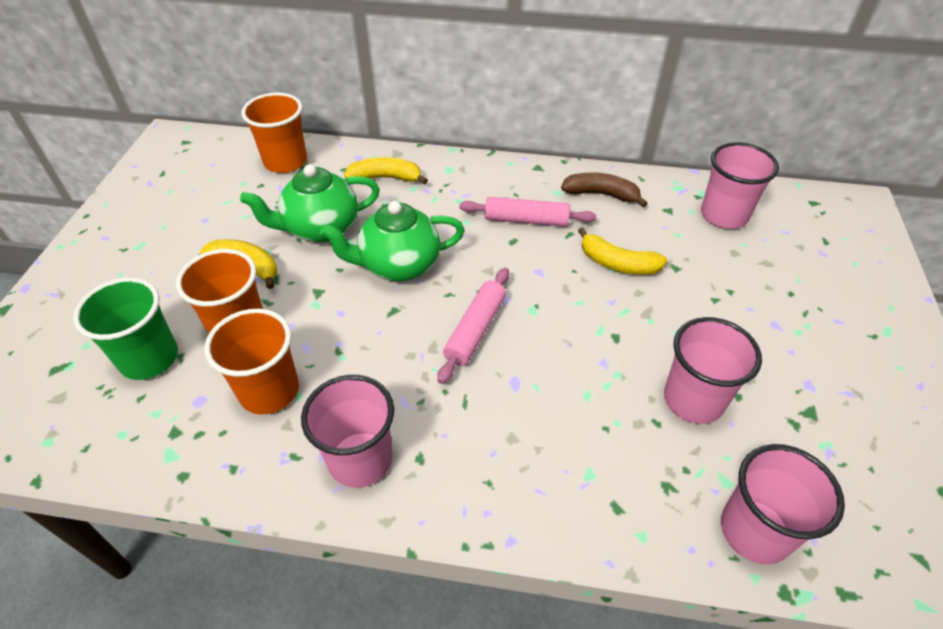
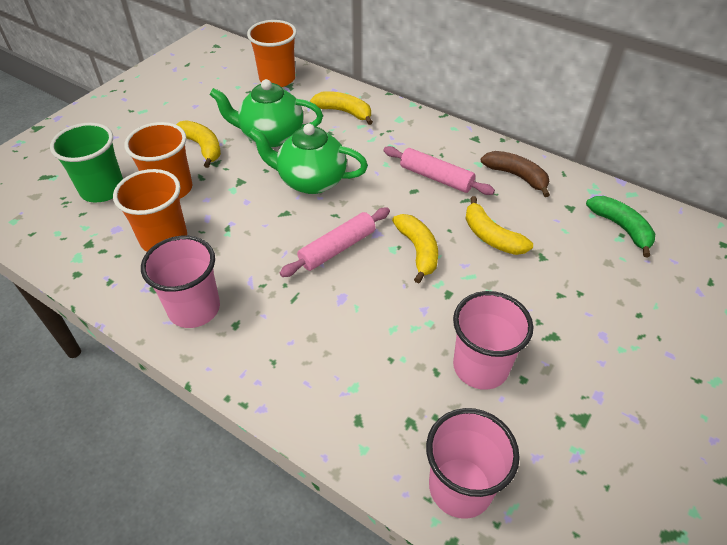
camera: 25 degrees right, 0 degrees up
pink cup [701,142,779,229] -> green banana [586,196,655,258]
none -> yellow banana [392,214,438,283]

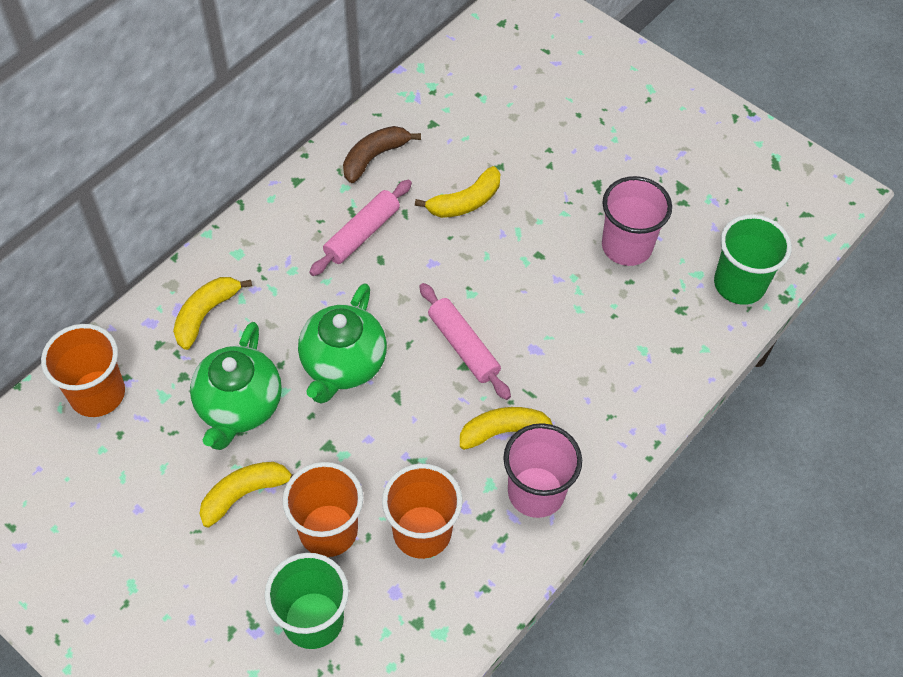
camera: 85 degrees left, 10 degrees up
yellow banana [392,214,438,283] -> yellow banana moved to [460,407,553,450]
pink cup [426,408,520,519] -> green cup [714,214,792,305]
green banana [586,196,655,258] -> none

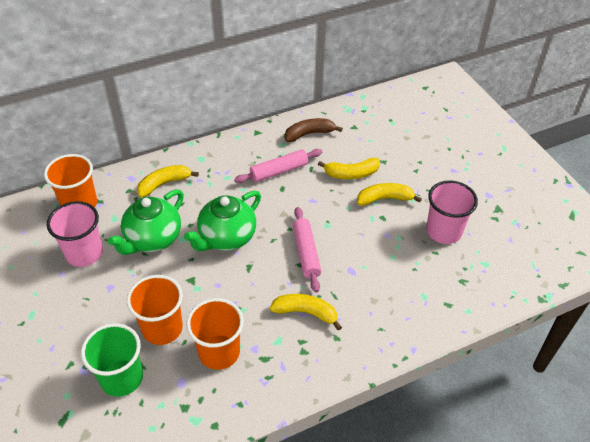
camera: 25 degrees right, 10 degrees down
yellow banana [199,462,293,527] -> yellow banana moved to [357,183,422,206]
pink cup [503,423,582,518] -> pink cup moved to [47,201,103,267]
green cup [714,214,792,305] -> none

